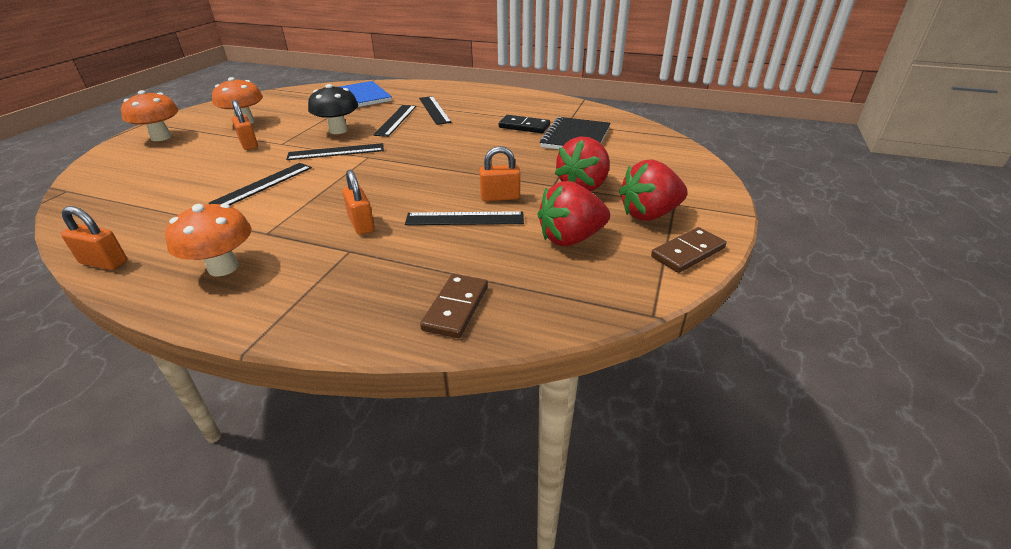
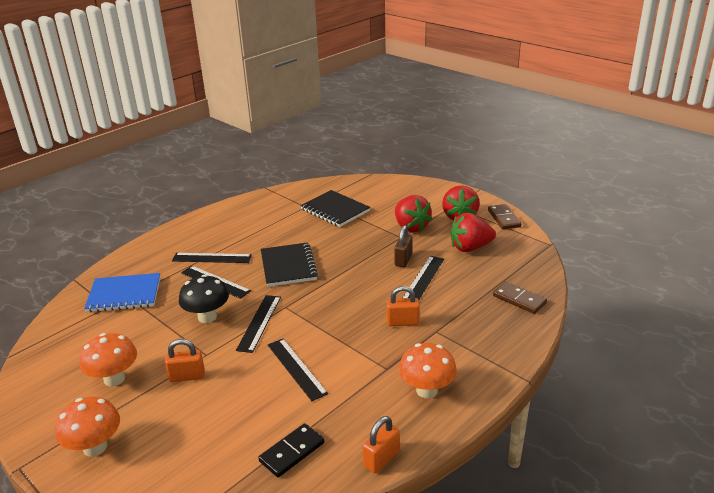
camera: 65 degrees left, 5 degrees down
orange padlock [479,146,520,201] -> brown padlock [394,225,413,267]
black domino [499,115,550,133] -> black domino moved to [258,423,324,477]
red strawberry [538,181,610,246] -> red strawberry turned 75 degrees clockwise [450,213,496,252]
none -> black notebook [261,242,318,287]

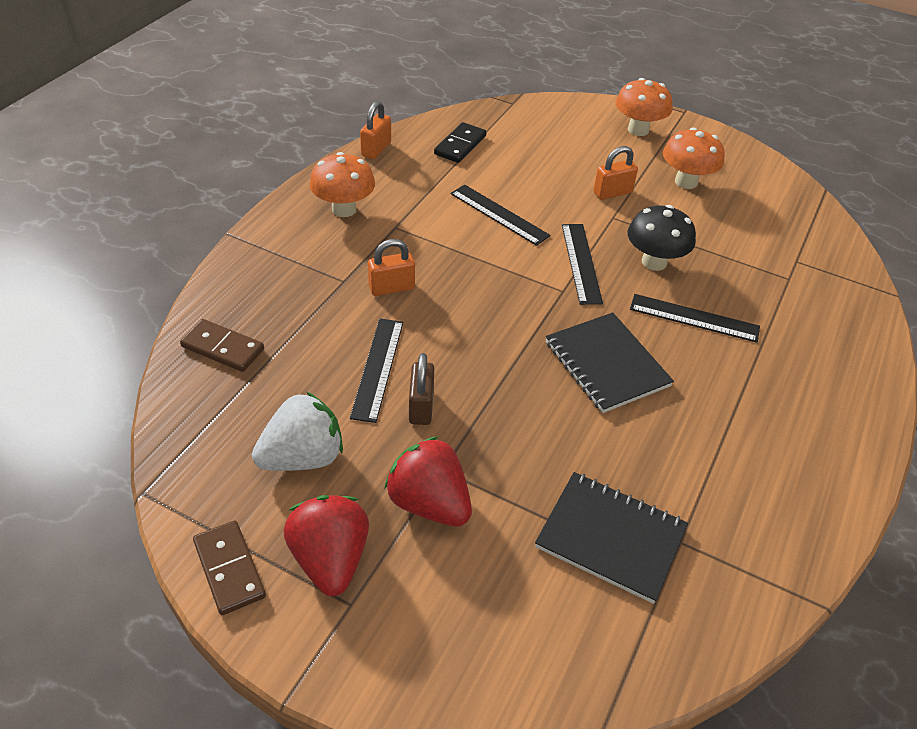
camera: 160 degrees right, 15 degrees up
blue notebook [84,273,161,312] -> none
black ruler [172,253,252,263] -> none
red strawberry [450,213,496,252] -> white strawberry [252,391,343,471]

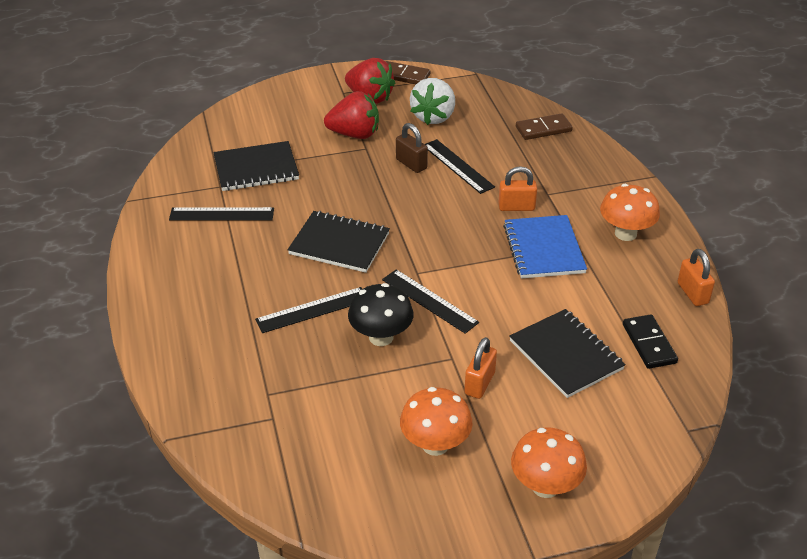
camera: 140 degrees right, 5 degrees down
orange padlock [368,239,415,296] -> orange padlock turned 60 degrees clockwise [499,166,537,211]
black ruler [451,185,550,246] -> black ruler moved to [169,207,274,220]
none -> blue notebook [503,215,587,278]
none -> black notebook [509,309,626,398]

